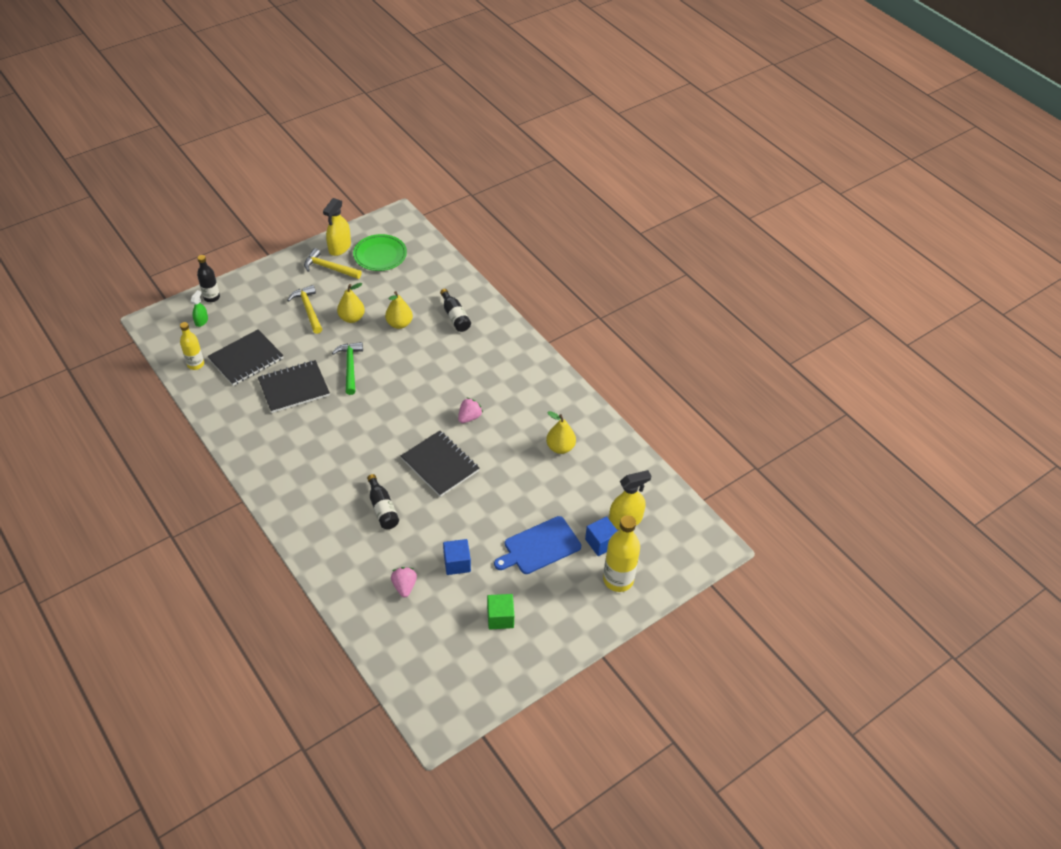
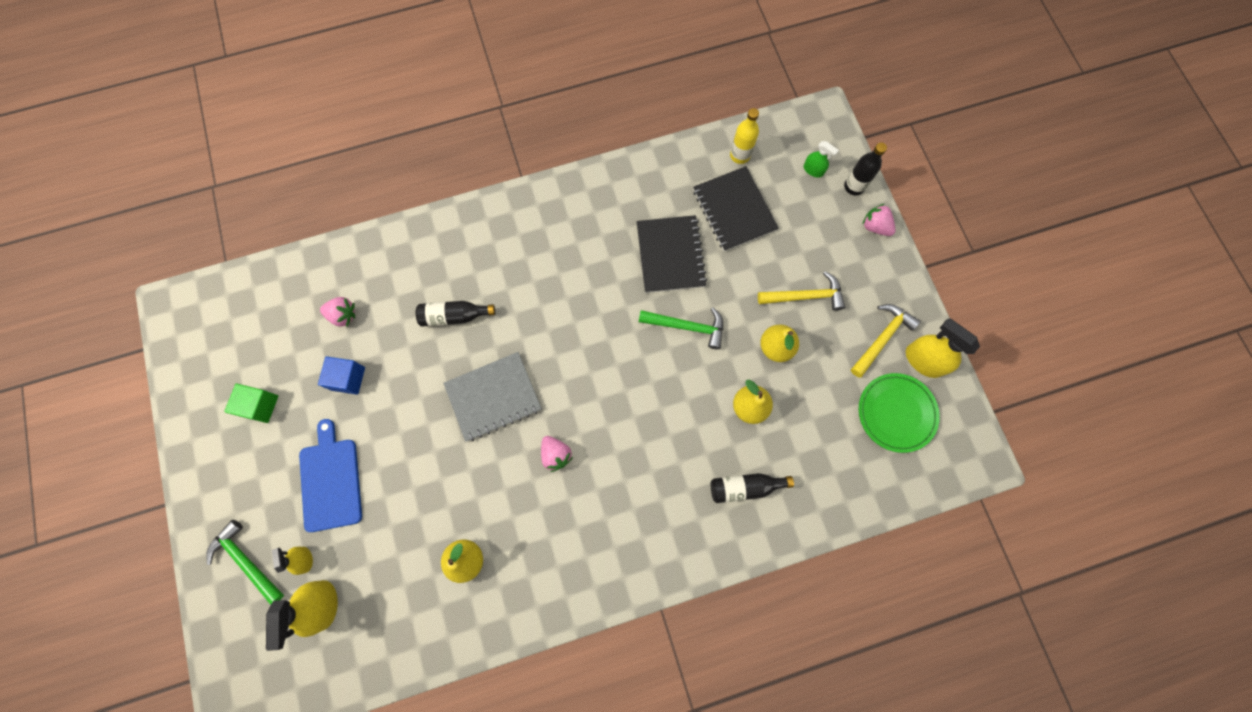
camera: 110 degrees right, 25 degrees up
black notebook [401,431,480,497] -> grey notebook [443,352,542,442]
blue cube [585,517,618,556] -> yellow spray bottle [272,547,313,575]
yellow bottle [603,515,640,592] -> green hammer [206,520,284,605]
none -> pink strawberry [862,204,896,236]

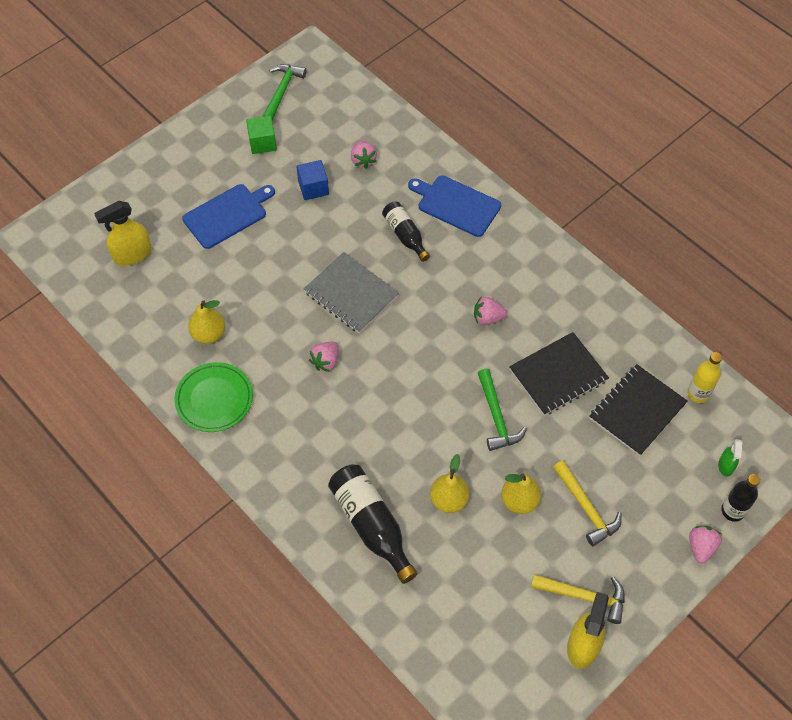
camera: 65 degrees right, 15 degrees down
green hammer [206,520,284,605] -> green hammer moved to [262,64,306,120]
yellow spray bottle [272,547,313,575] -> none
black bottle [711,473,794,503] -> black bottle [328,464,418,584], size x1.59
green plate [859,373,940,453] -> green plate moved to [174,362,253,432]
none -> blue cutting board [408,175,501,237]
none -> pink strawberry [474,297,507,325]

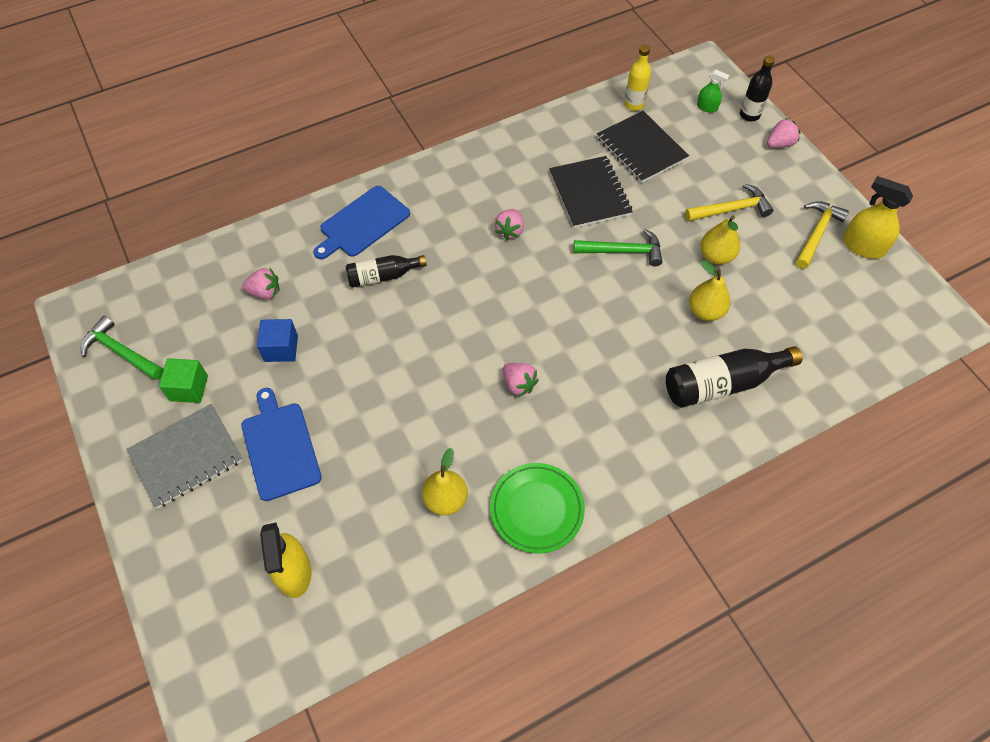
camera: 75 degrees left, 0 degrees up
grey notebook [304,252,399,333] -> grey notebook moved to [126,404,243,509]
pink strawberry [689,526,722,563] -> pink strawberry turned 120 degrees clockwise [767,118,801,148]

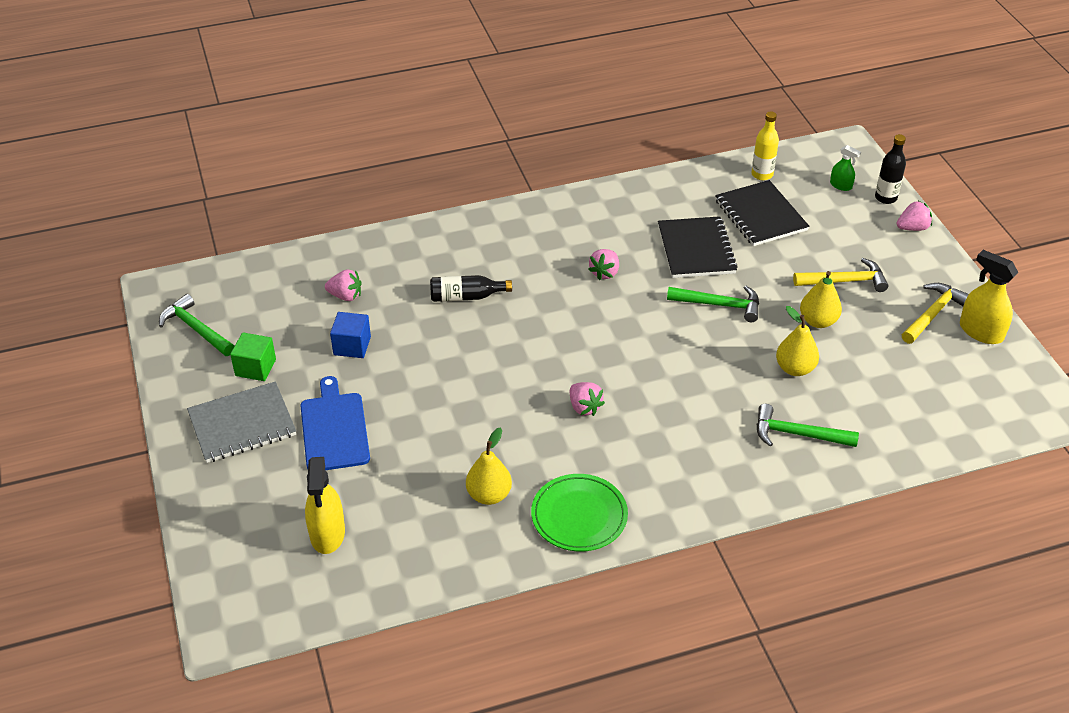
camera: 10 degrees right, 15 degrees down
blue cutting board [313,186,410,259] -> none
black bottle [666,346,802,408] -> green hammer [757,404,859,447]

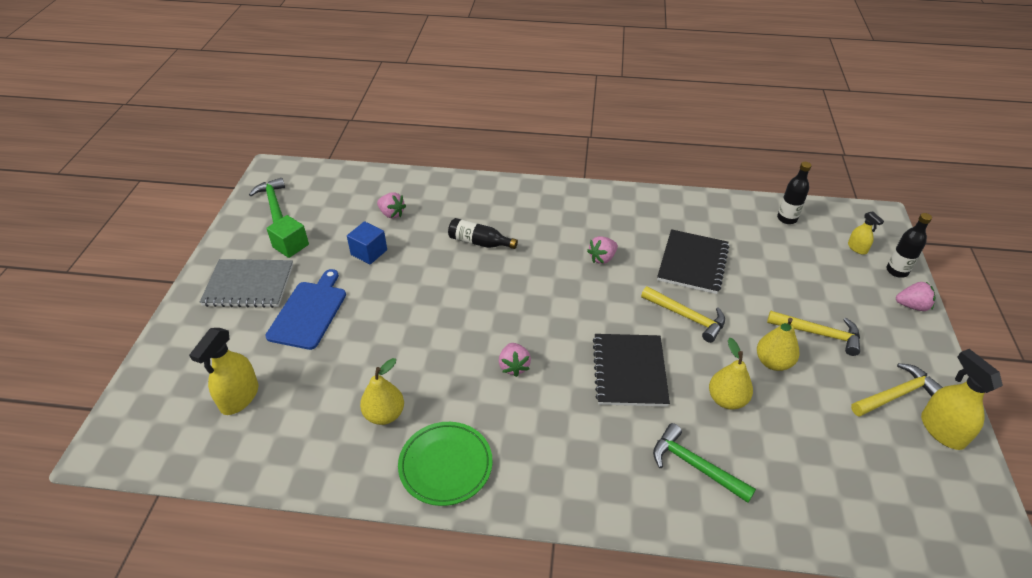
camera: 25 degrees right, 0 degrees up
green hammer [667,286,759,322] -> yellow hammer [641,286,725,343]
black notebook [715,180,809,246] -> black notebook moved to [593,334,670,407]
yellow bottle [751,111,779,180] -> black bottle [777,162,811,224]
green spray bottle [830,145,861,191] -> yellow spray bottle [848,211,884,255]

